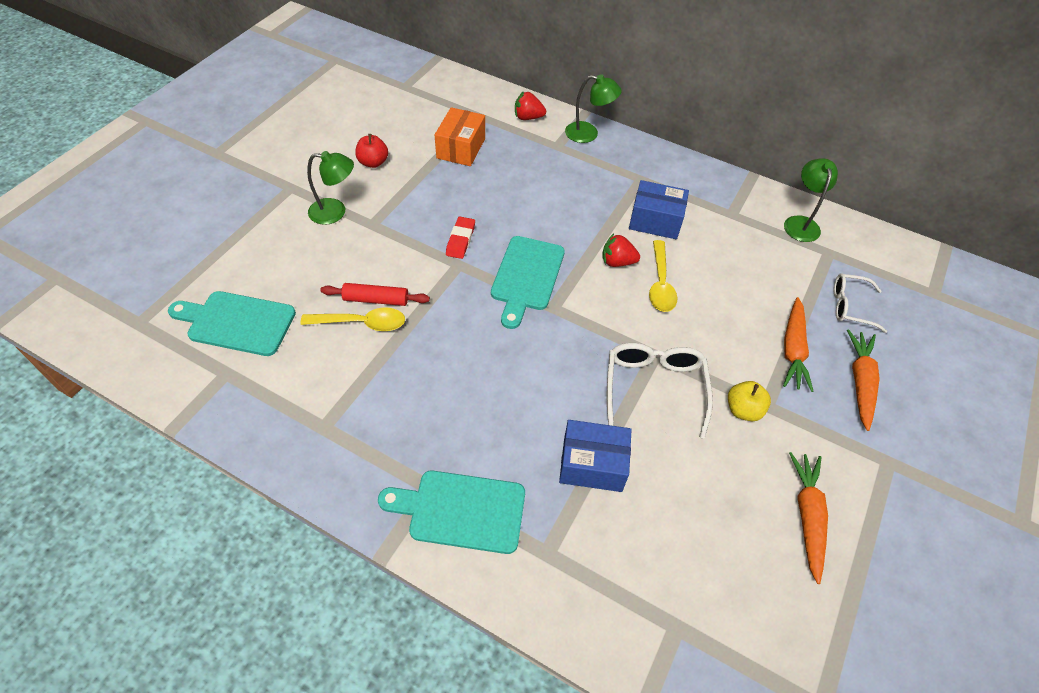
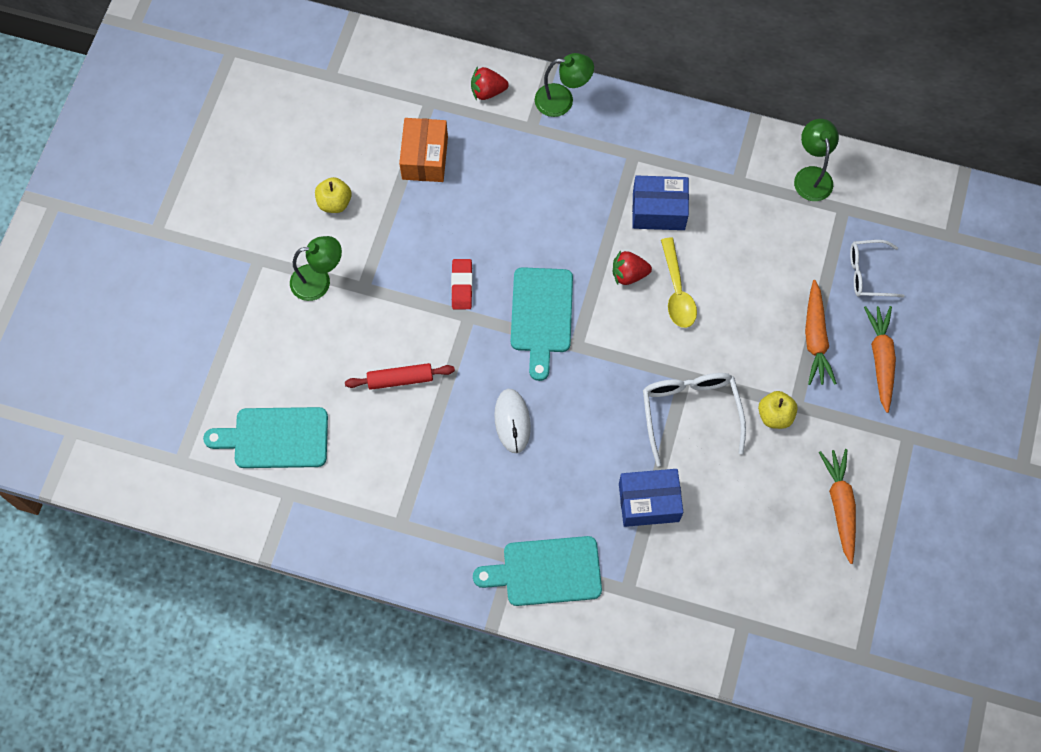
camera: 10 degrees left, 15 degrees up
yellow spoon [300,307,405,331] -> none
red apple [355,134,388,168] -> yellow apple [315,177,352,213]
none -> white mouse [494,389,531,453]

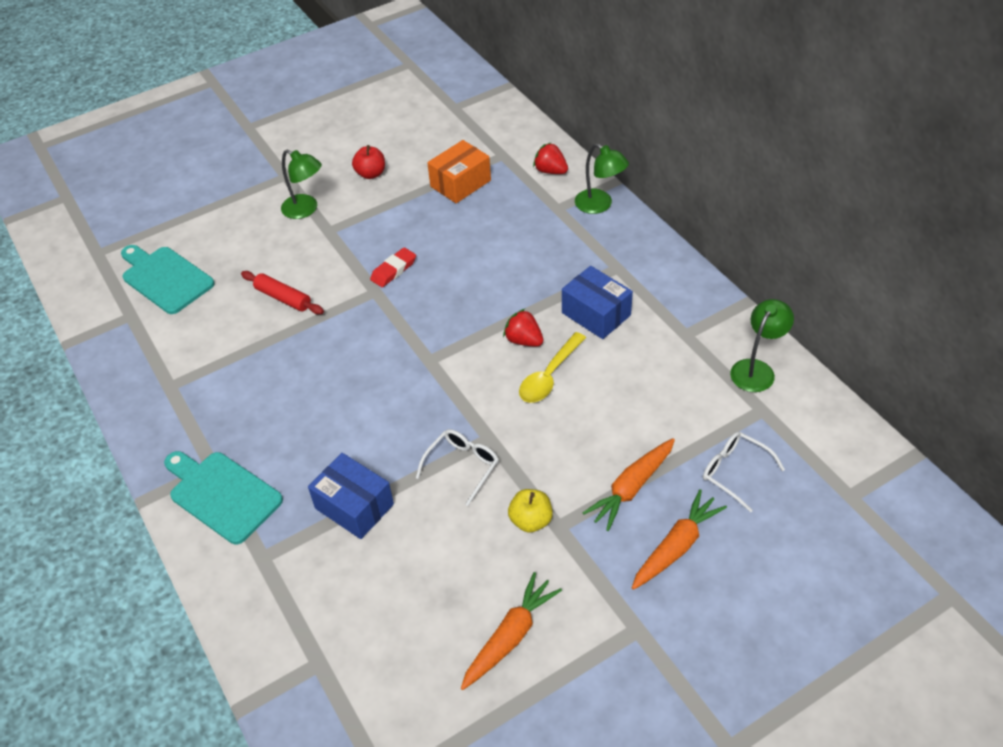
camera: 45 degrees right, 20 degrees down
yellow apple [315,177,352,213] -> red apple [352,145,385,179]
white mouse [494,389,531,453] -> none
turquoise cutting board [511,267,573,381] -> none
white glasses [643,373,746,467] -> white glasses [416,429,499,506], size x0.66

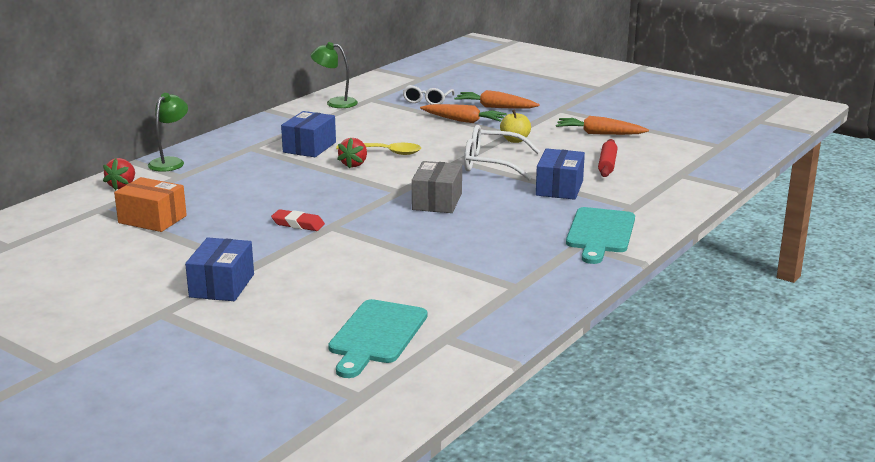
camera: 115 degrees left, 25 degrees down
red rolling pin [241,271,324,315] -> red rolling pin moved to [598,139,618,177]
green lamp [281,150,322,219] -> blue box [185,237,254,301]
red apple [352,145,385,179] -> none
white glasses [416,429,499,506] -> white glasses [464,125,540,180], size x1.53
none -> grey box [412,161,462,213]

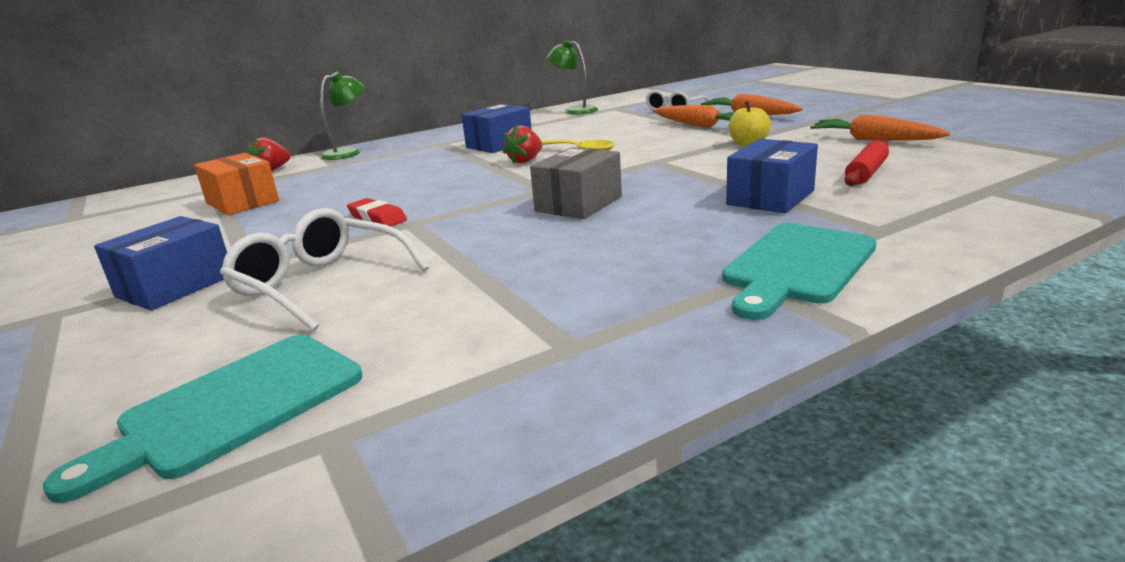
camera: 25 degrees right, 0 degrees up
white glasses [464,125,540,180] -> white glasses moved to [220,208,429,331]

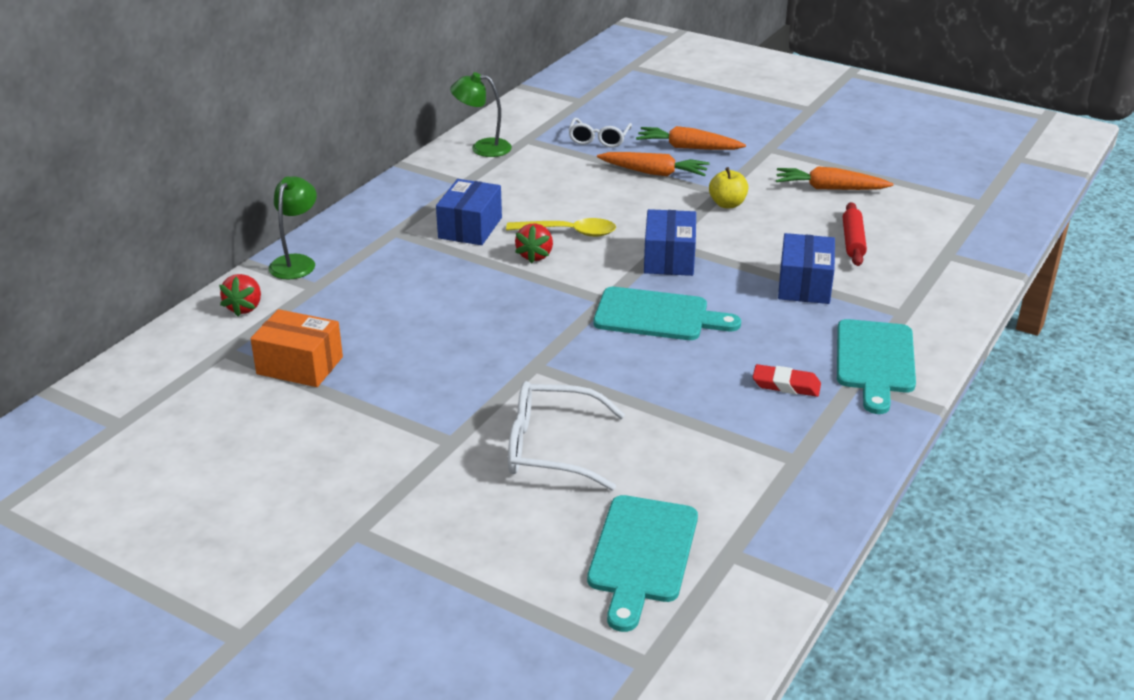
camera: 30 degrees left, 10 degrees up
blue box [94,216,227,311] -> blue box moved to [644,209,696,276]
red eraser [347,198,407,227] -> red eraser moved to [753,364,821,397]
grey box [530,147,622,219] -> turquoise cutting board [593,287,741,340]

